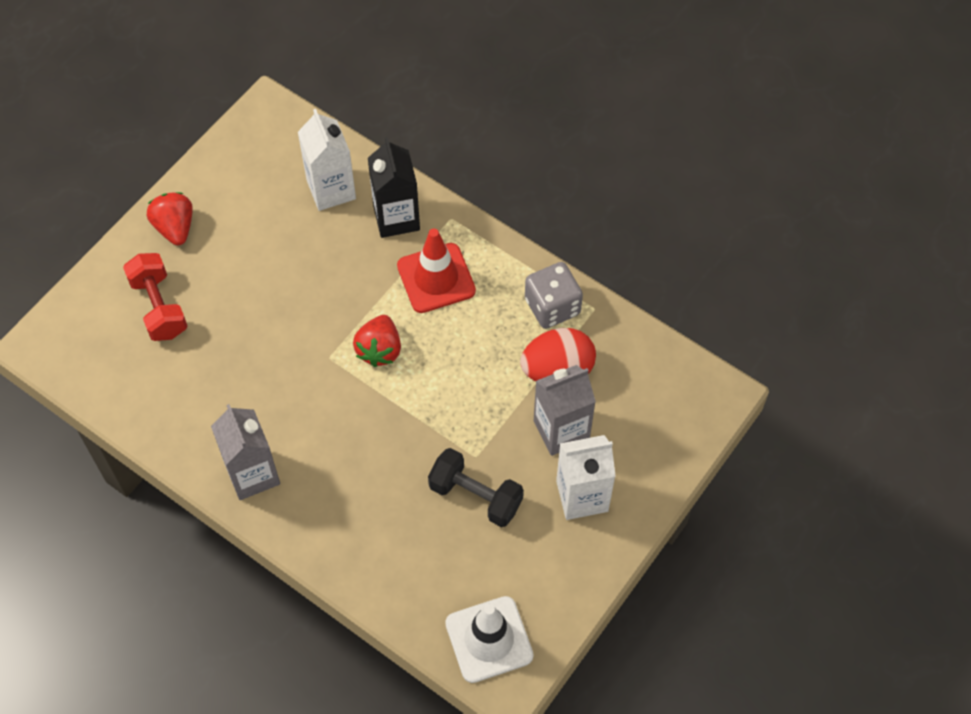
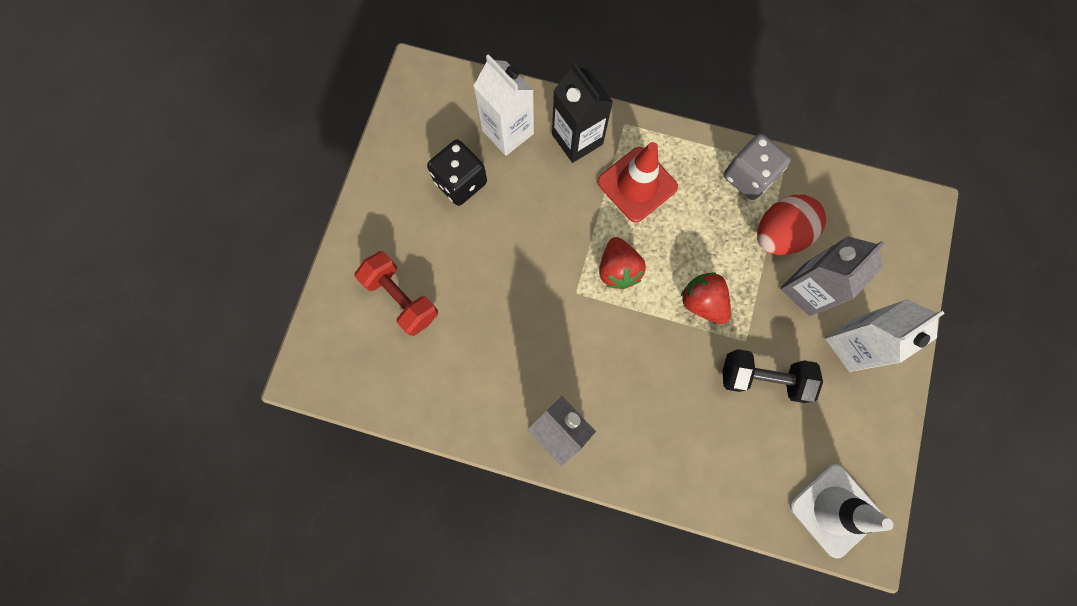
camera: 20 degrees left, 15 degrees up
red strawberry [147,192,193,245] -> red strawberry moved to [680,273,731,324]
none -> black dice [427,140,487,206]

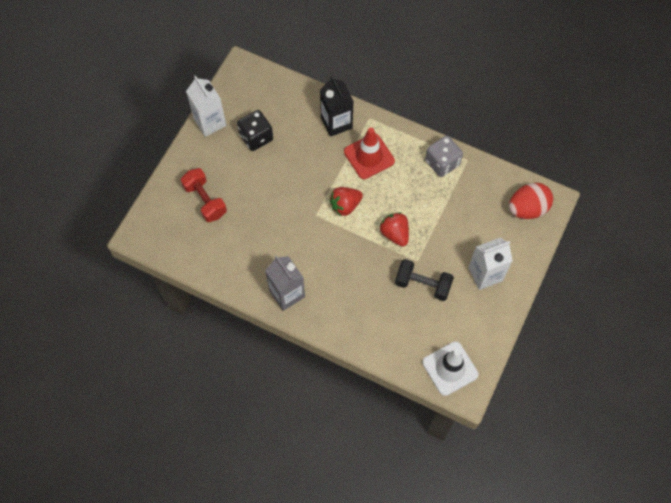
camera: 10 degrees right, 10 degrees down
white carton [474,54,534,156] -> white carton moved to [186,75,226,137]
red strawberry [599,237,646,289] -> red strawberry turned 60 degrees clockwise [329,187,363,216]
red egg [757,195,826,255] -> red egg moved to [509,183,553,219]
grey carton [780,236,884,316] -> none

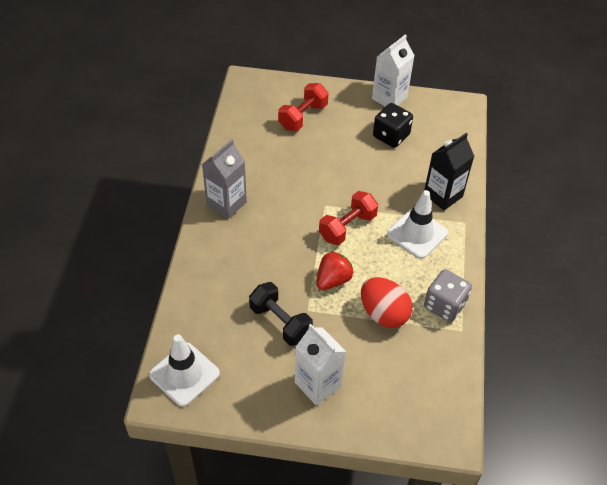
camera: 70 degrees right, 15 degrees down
red strawberry [329,187,363,216] -> red dumbbell [319,191,378,245]
red traffic cone [344,128,395,179] -> white traffic cone [387,190,448,259]
black dumbbell [395,259,454,301] -> black dumbbell turned 45 degrees counterclockwise [249,282,313,346]
red egg [509,183,553,219] -> red egg moved to [361,277,412,328]

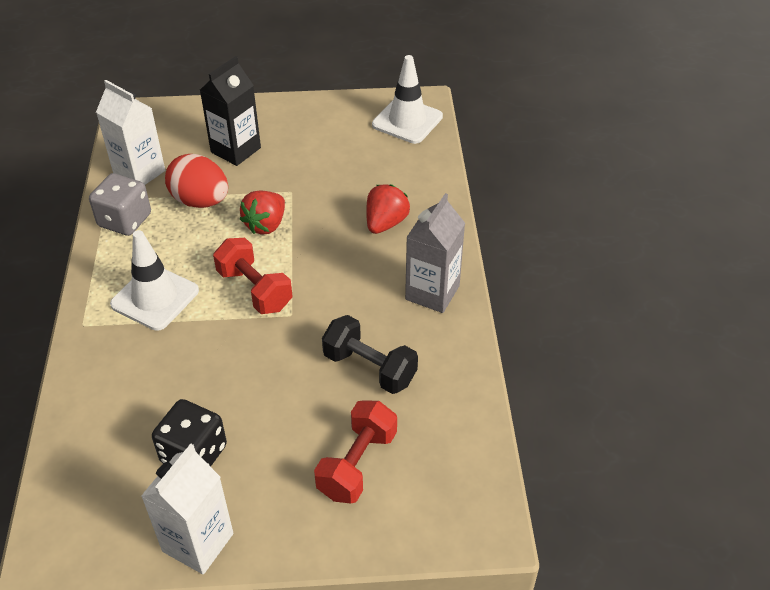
camera: 170 degrees right, 5 degrees down
black dumbbell [249,282,313,346] -> black dumbbell moved to [322,315,418,394]
white carton [295,324,346,406] -> white carton moved to [96,80,165,185]
red dumbbell [319,191,378,245] -> red dumbbell turned 75 degrees counterclockwise [213,238,292,314]
black carton [424,133,474,210] -> black carton moved to [200,56,261,166]
none -> red strawberry [366,184,410,234]

